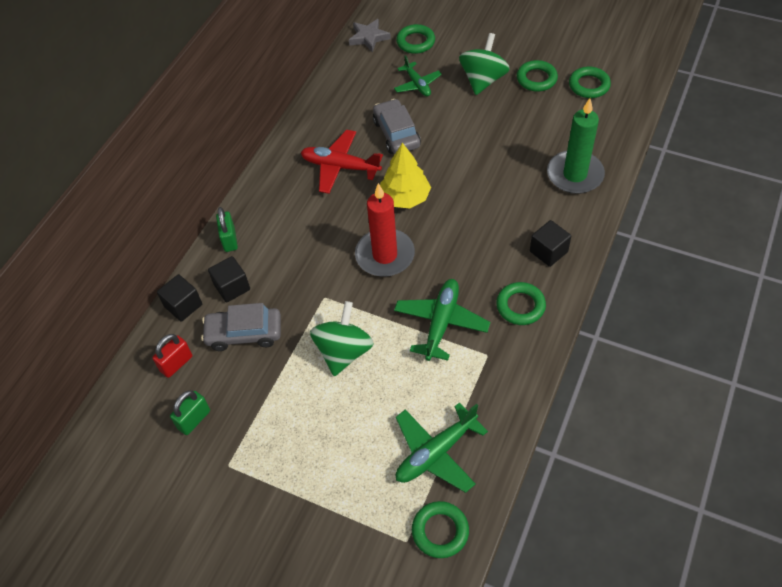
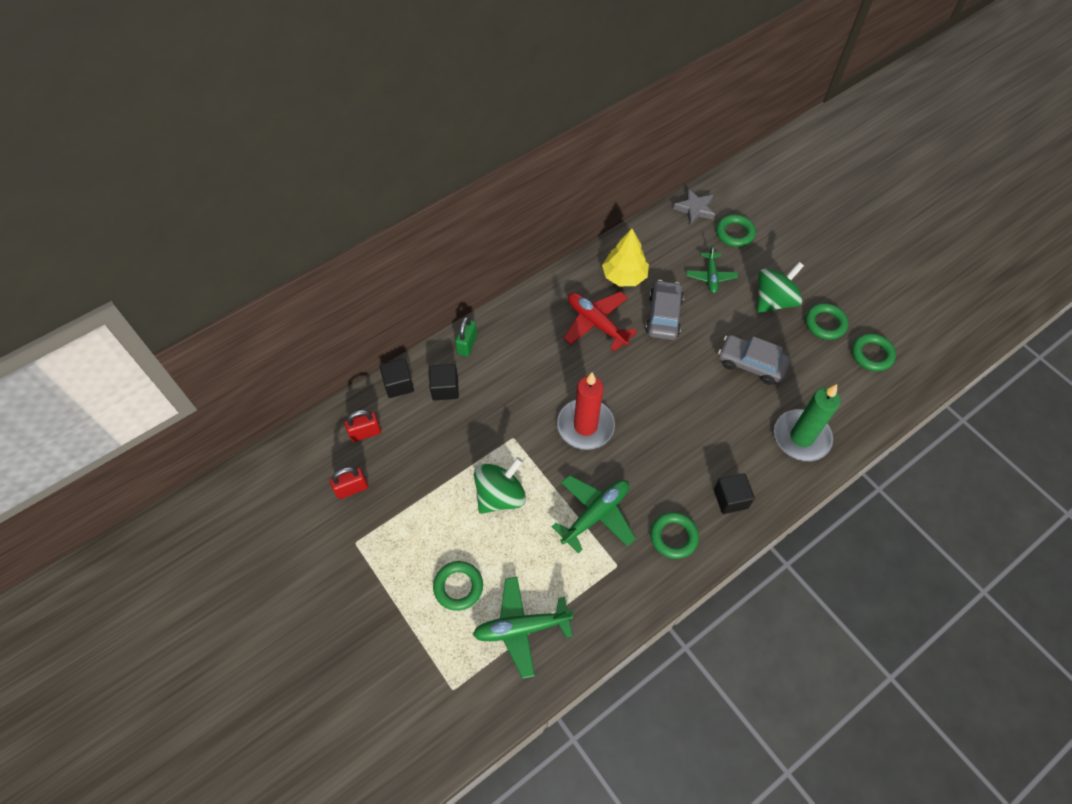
camera: 25 degrees right, 5 degrees up
green padlock [170,390,210,435] -> red padlock [330,467,368,499]
grey car [201,303,281,351] -> grey car moved to [718,335,790,385]
yellow tree [380,143,431,208] -> yellow tree moved to [602,229,649,286]
green ring [412,501,469,558] -> green ring moved to [433,561,483,611]

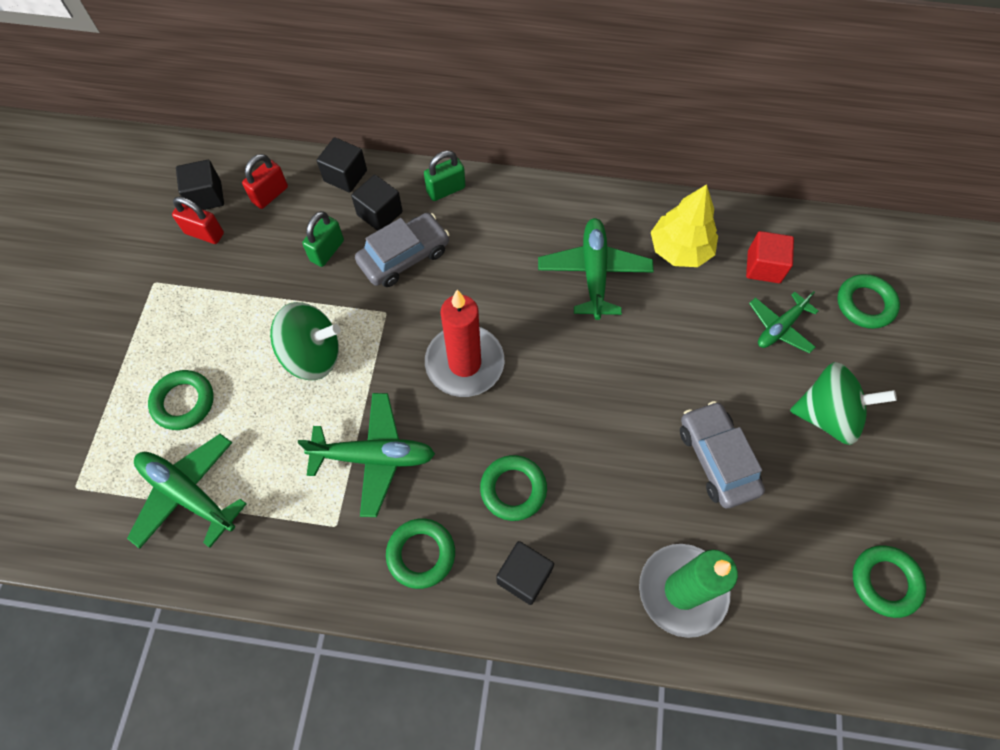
camera: 45 degrees right, 5 degrees up
red padlock [345,410,381,442] -> red padlock turned 75 degrees counterclockwise [242,154,288,209]
red plane [563,291,637,352] -> green plane [538,218,654,320]
grey car [646,280,684,340] -> grey car moved to [355,213,450,287]
grey star [673,189,715,225] -> none
green ring [805,303,848,340] -> green ring moved to [480,455,547,521]
none -> black cube [176,160,224,210]
none -> green padlock [302,211,344,267]
none -> red cube [746,231,794,283]

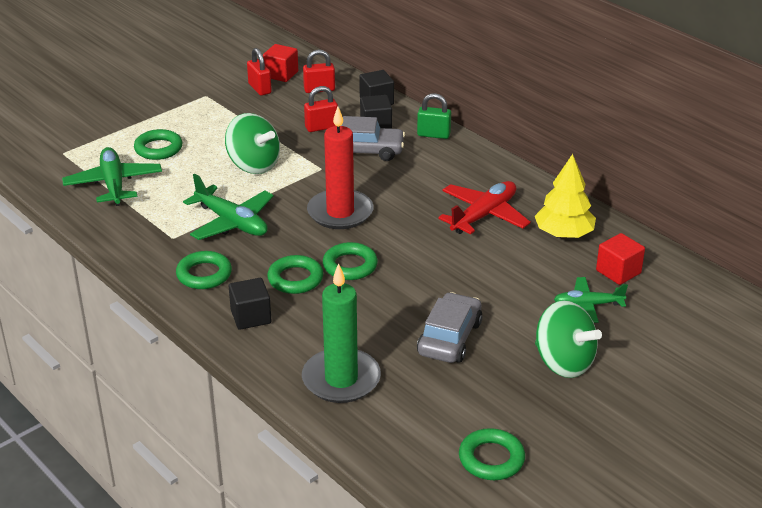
camera: 40 degrees right, 30 degrees down
black cube [176,160,224,210] -> red cube [263,44,298,82]
green padlock [302,211,344,267] -> red padlock [304,86,338,132]
green plane [538,218,654,320] -> red plane [438,181,531,234]
green ring [837,274,900,329] -> green ring moved to [323,242,378,280]

